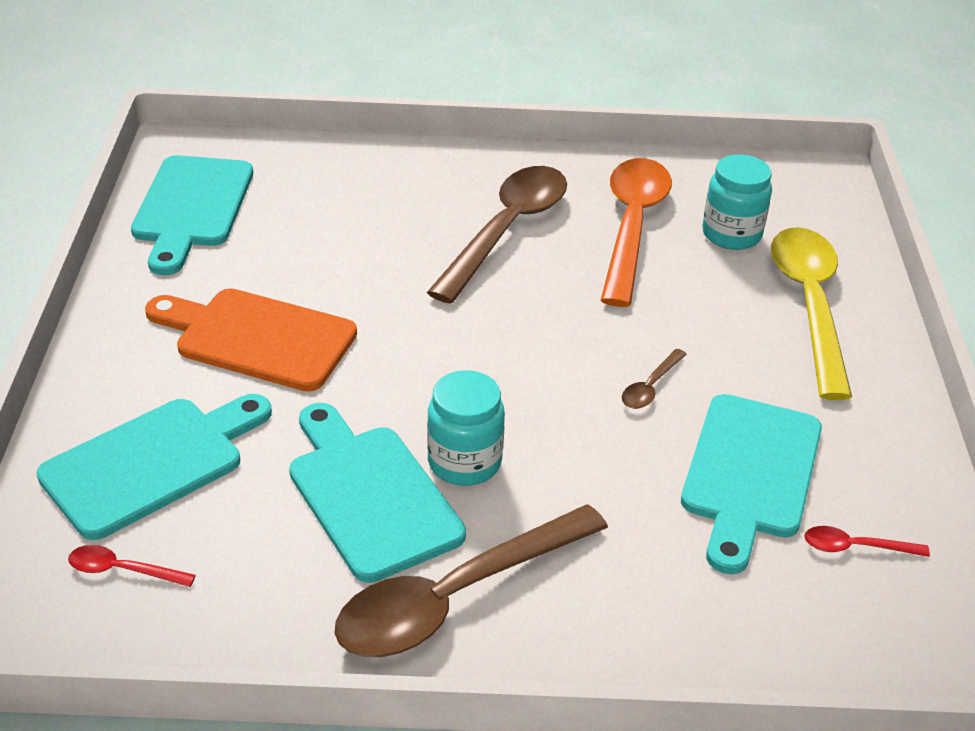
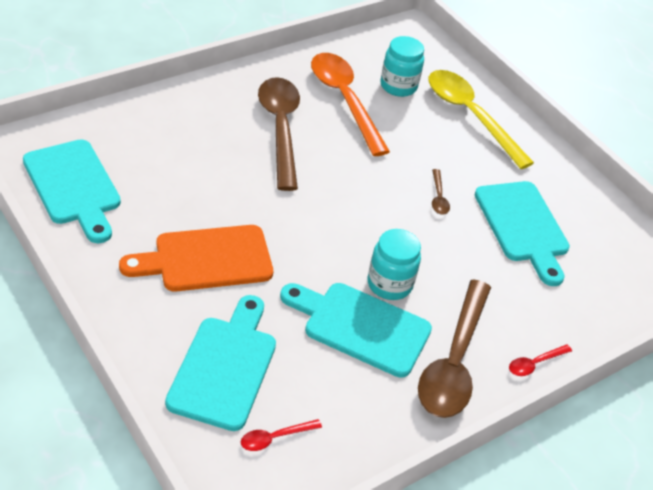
camera: 40 degrees left, 5 degrees up
red spoon [804,526,930,557] -> red spoon moved to [509,344,572,376]

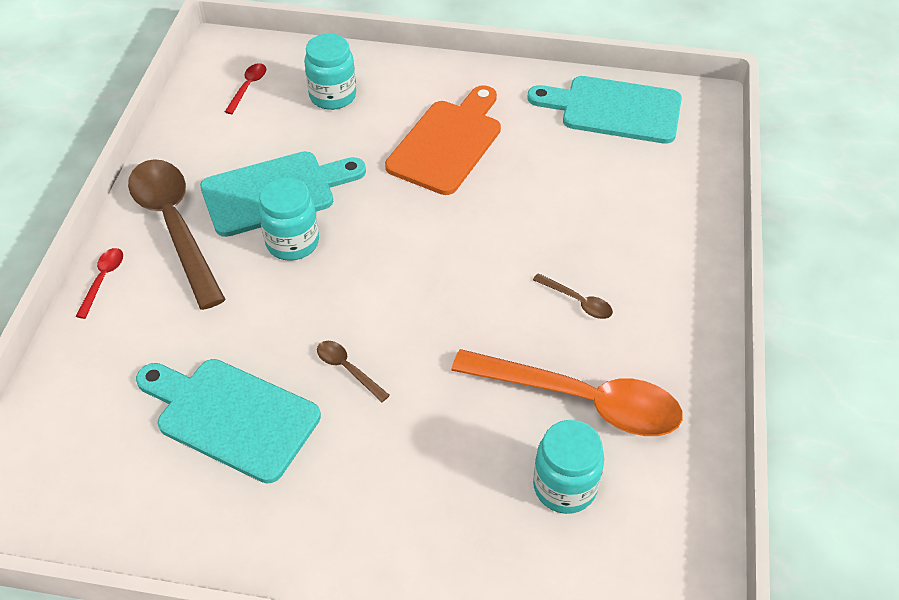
camera: 140 degrees right, 5 degrees up
turquoise cutting board [165,295,276,431] -> turquoise jar [304,34,356,110]
brown spoon [258,77,300,191] -> brown spoon [533,273,613,319], size x0.41
yellow spoon [428,70,534,169] -> none

